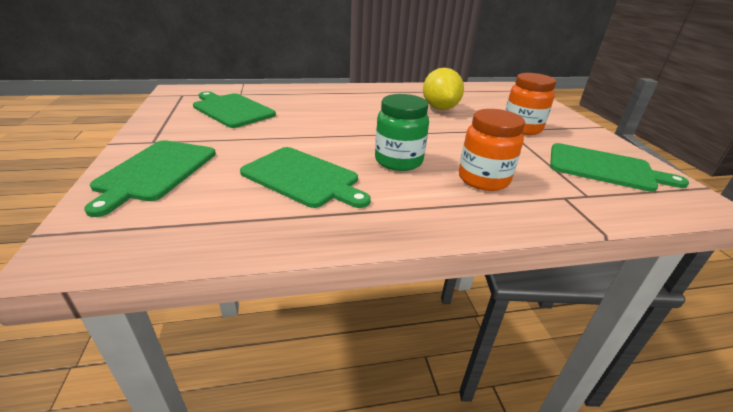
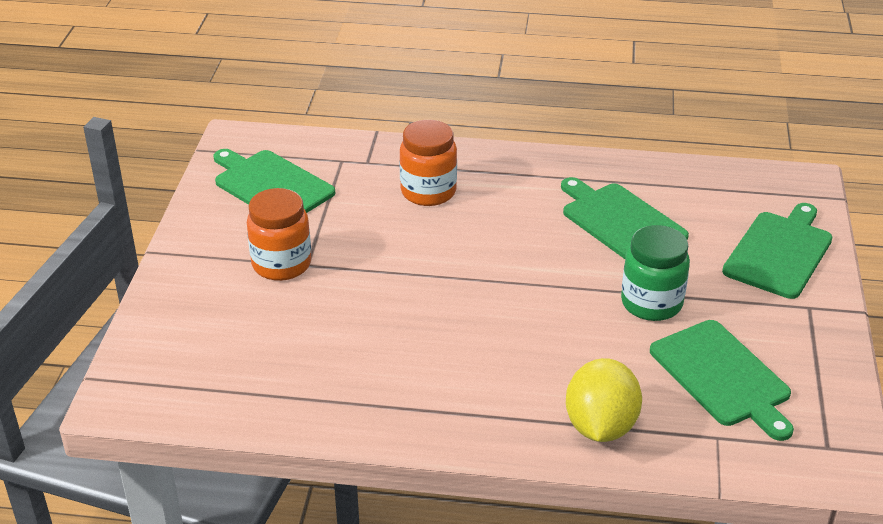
camera: 160 degrees left, 5 degrees up
green jar [375,94,429,171] -> green jar moved to [621,225,690,321]
yellow lemon [423,68,464,110] -> yellow lemon moved to [566,358,642,442]

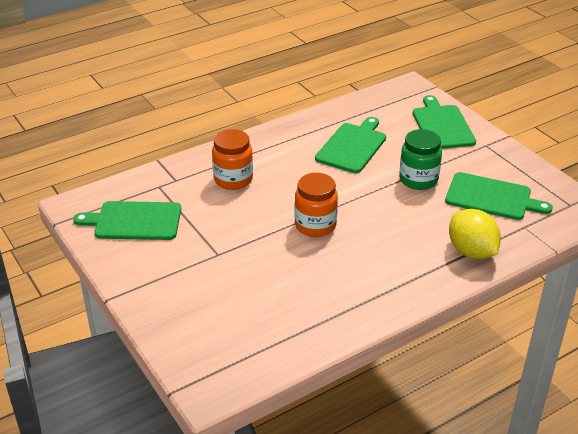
camera: 40 degrees left, 0 degrees up
orange jar [247,188,311,281] -> orange jar moved to [295,173,338,237]
green cutting board [561,177,689,259] -> green cutting board turned 105 degrees clockwise [315,117,386,173]

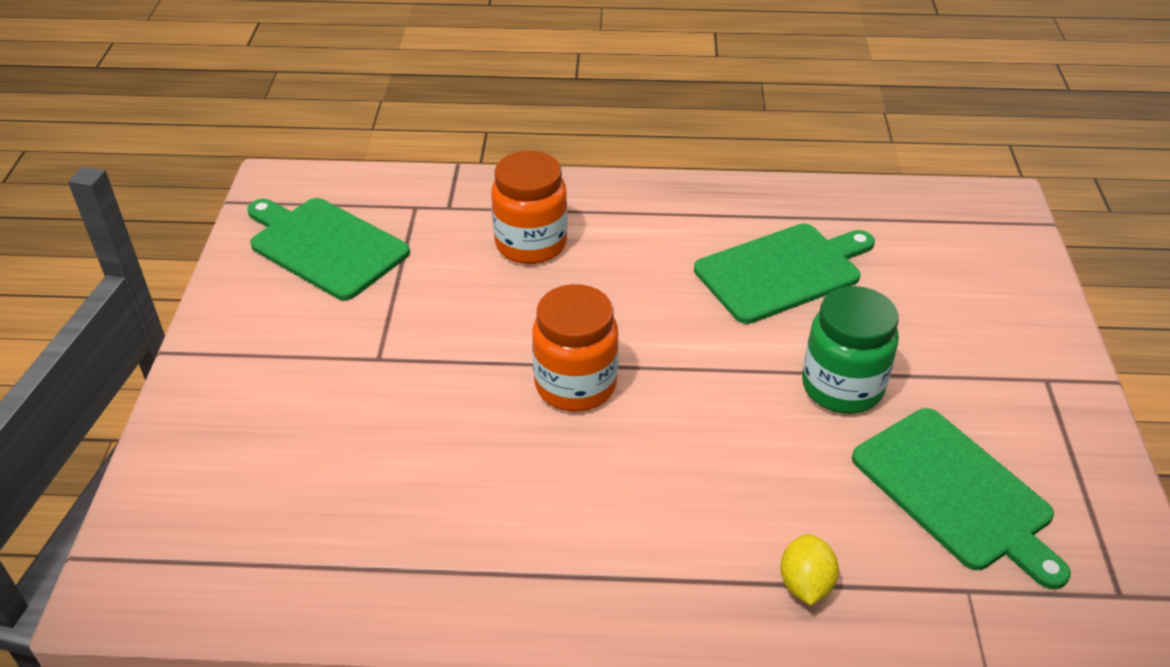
camera: 35 degrees right, 5 degrees up
green cutting board [413,95,476,149] -> none
yellow lemon [449,209,501,259] -> yellow lemon [780,534,839,605], size x0.54

